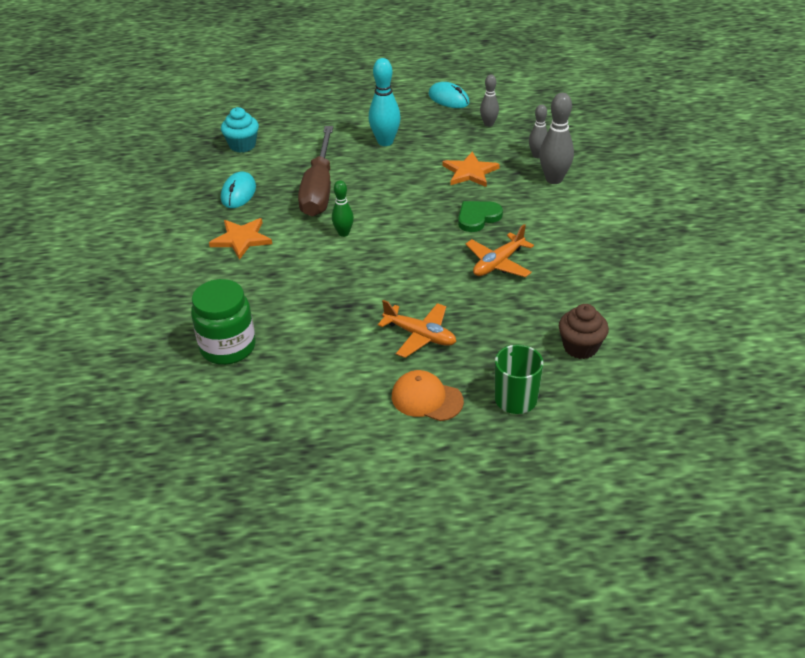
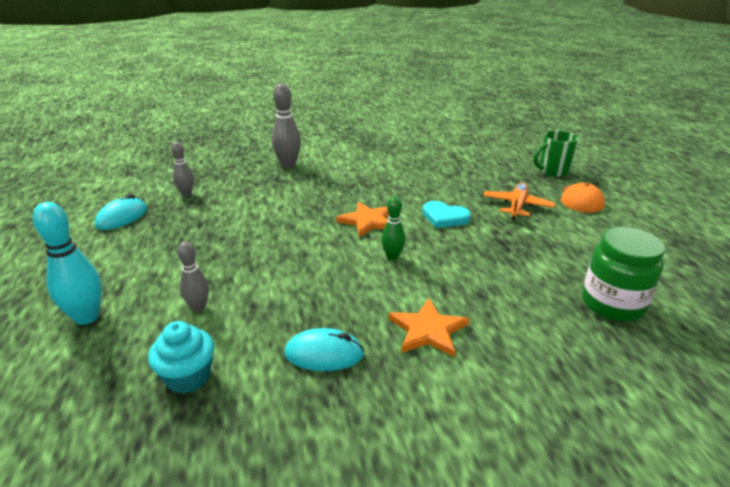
camera: 100 degrees left, 10 degrees down
brown screwdriver [298,126,333,217] -> none
turquoise bowling pin [369,58,401,146] -> turquoise bowling pin moved to [33,202,102,325]
orange star [442,152,500,187] -> orange star moved to [336,202,389,237]
green heart [458,201,503,232] -> none
orange plane [465,224,534,277] -> none
grey bowling pin [529,104,547,158] -> grey bowling pin moved to [177,241,209,312]
brown cupcake [559,304,609,359] -> none
none -> turquoise heart [422,201,471,228]

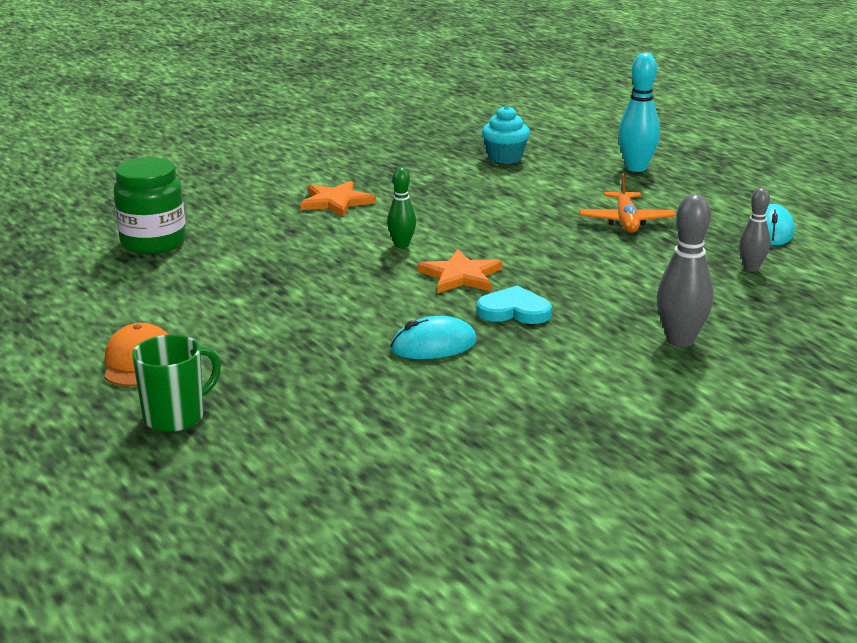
camera: 160 degrees right, 5 degrees down
grey bowling pin [177,241,209,312] -> none
turquoise mouse [284,328,364,371] -> turquoise mouse moved to [391,316,477,359]
turquoise heart [422,201,471,228] -> turquoise heart moved to [476,286,552,324]
orange plane [483,182,555,220] -> orange plane moved to [579,173,676,233]

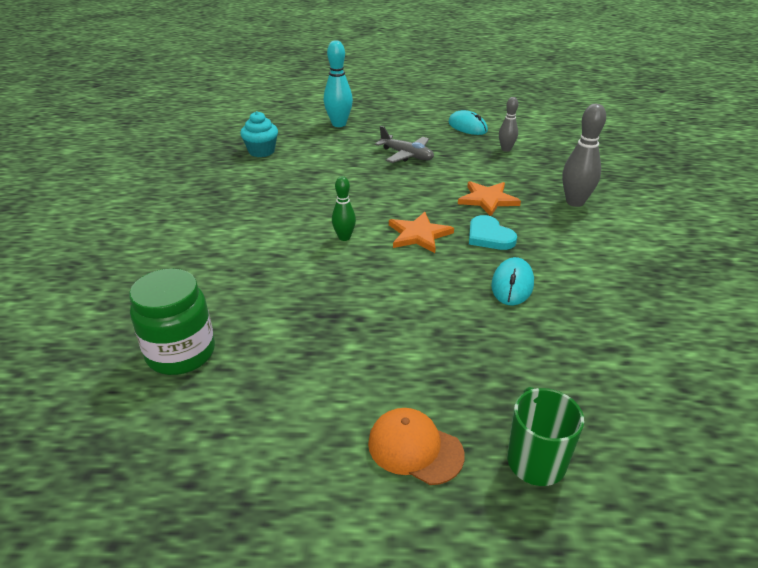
camera: 55 degrees left, 10 degrees up
orange star [300,181,376,217] -> orange star moved to [458,181,521,216]
turquoise heart [476,286,552,324] -> turquoise heart turned 75 degrees counterclockwise [469,215,517,250]
orange plane [579,173,676,233] -> grey plane [375,126,434,163]

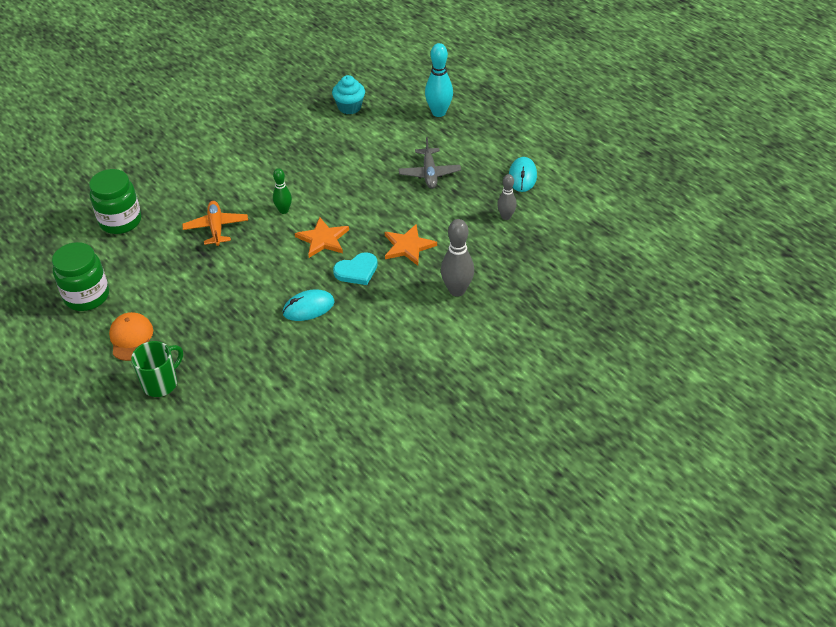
camera: 50 degrees right, 10 degrees up
turquoise heart [469,215,517,250] -> turquoise heart turned 135 degrees counterclockwise [333,252,378,285]
none -> green jar [52,242,109,311]
none -> orange plane [182,201,248,246]

